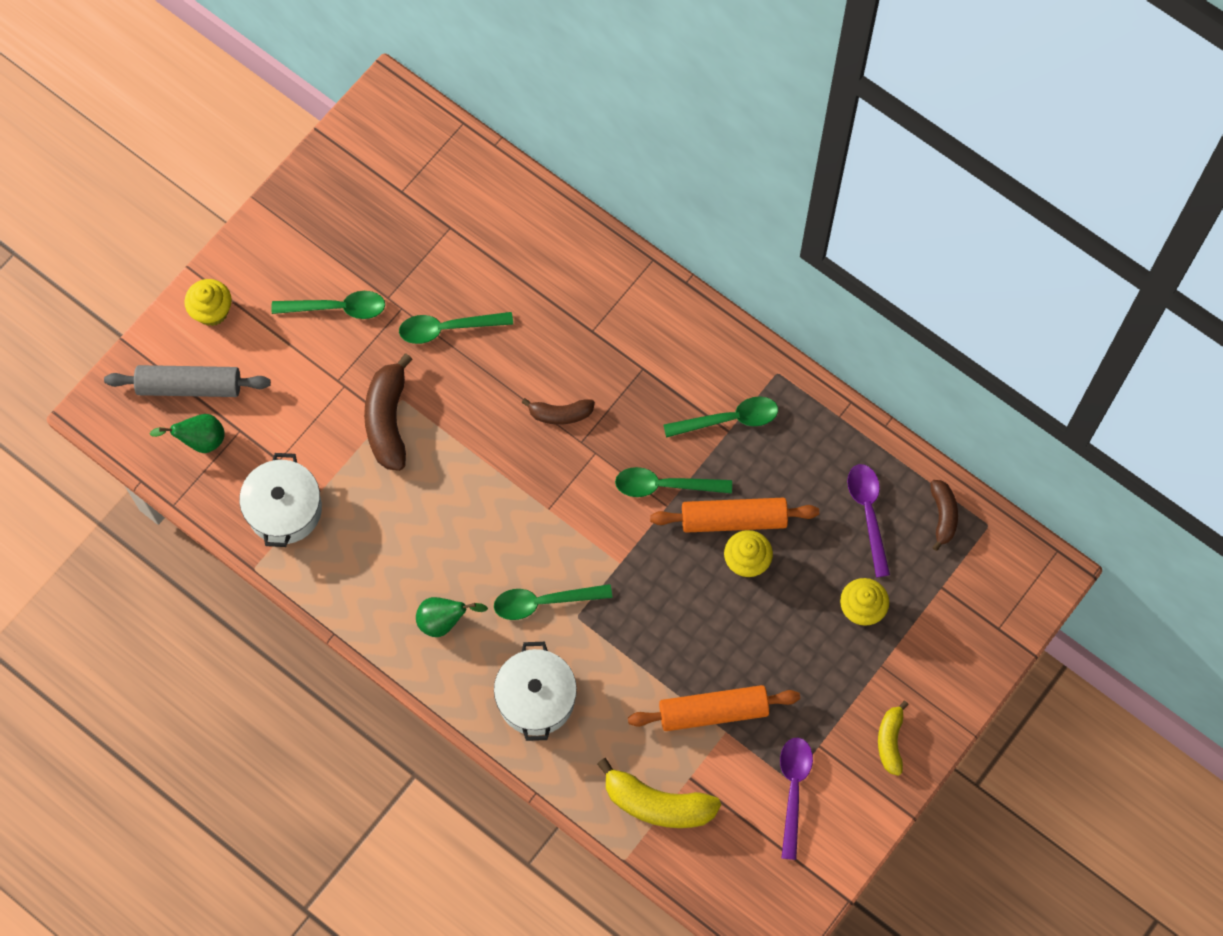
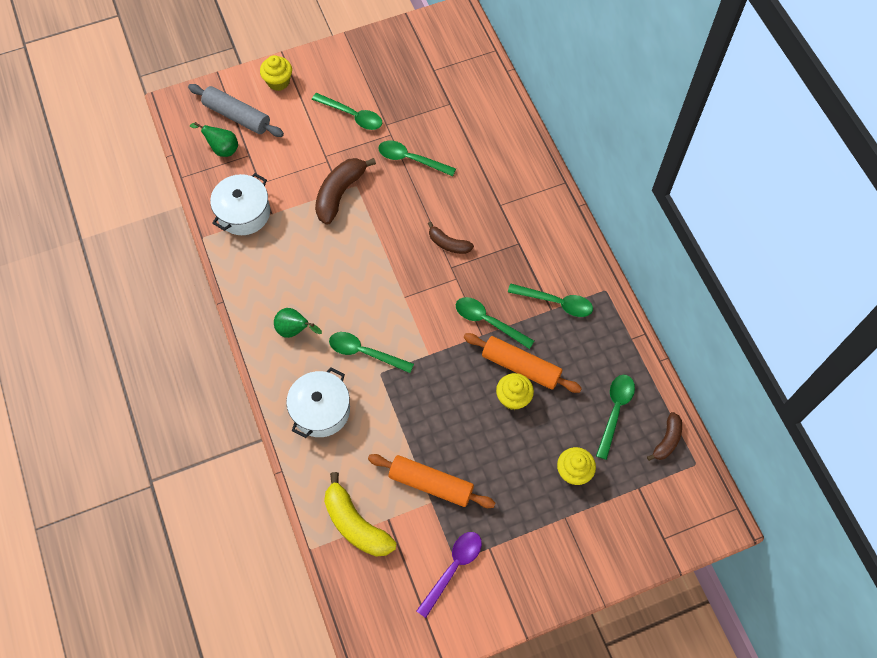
camera: 30 degrees right, 5 degrees down
purple spoon [847,464,890,577] -> green spoon [596,375,635,460]
yellow banana [878,701,909,776] -> none

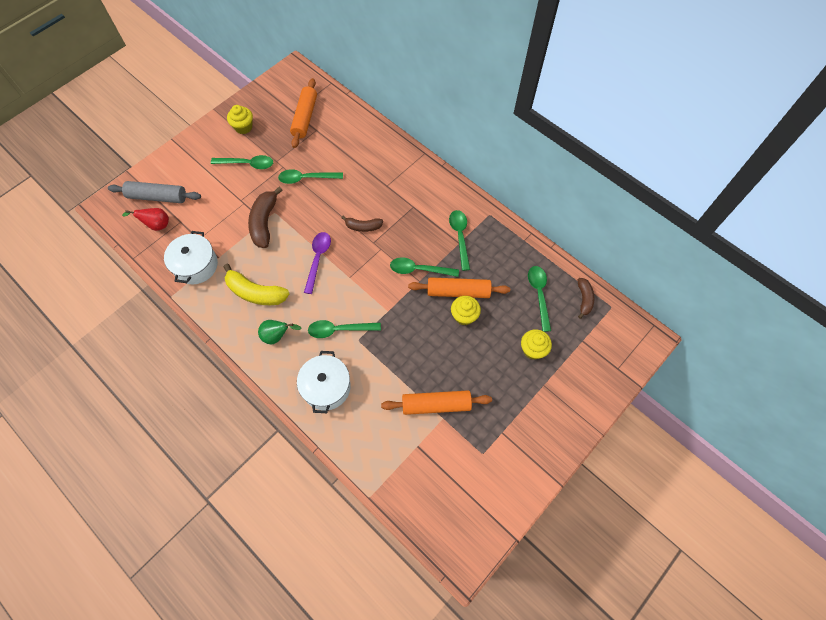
camera: 25 degrees left, 0 degrees up
green pear [190,122,238,157] -> red pear [122,208,169,231]
yellow cupcake [260,55,292,91] -> yellow cupcake moved to [227,105,253,134]
yellow banana [324,472,396,557] -> yellow banana moved to [224,264,289,305]
purple spoon [417,532,482,618] -> purple spoon moved to [304,232,331,294]
green spoon [508,283,593,317] -> green spoon turned 90 degrees counterclockwise [449,210,470,271]
none -> orange rolling pin [290,78,317,148]

